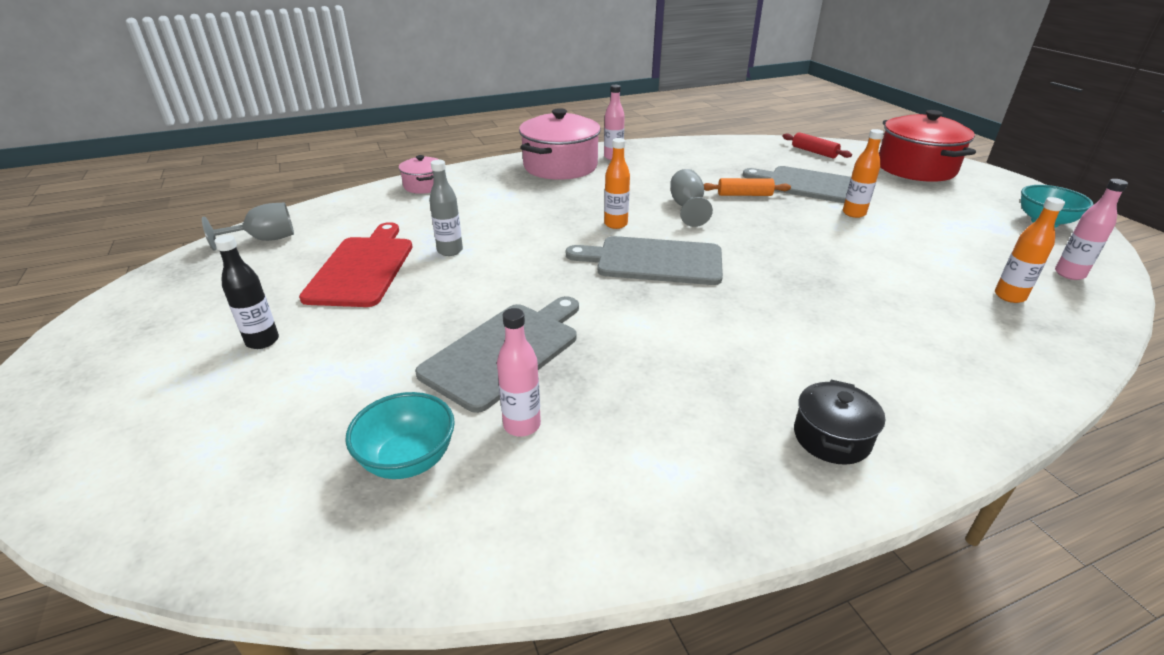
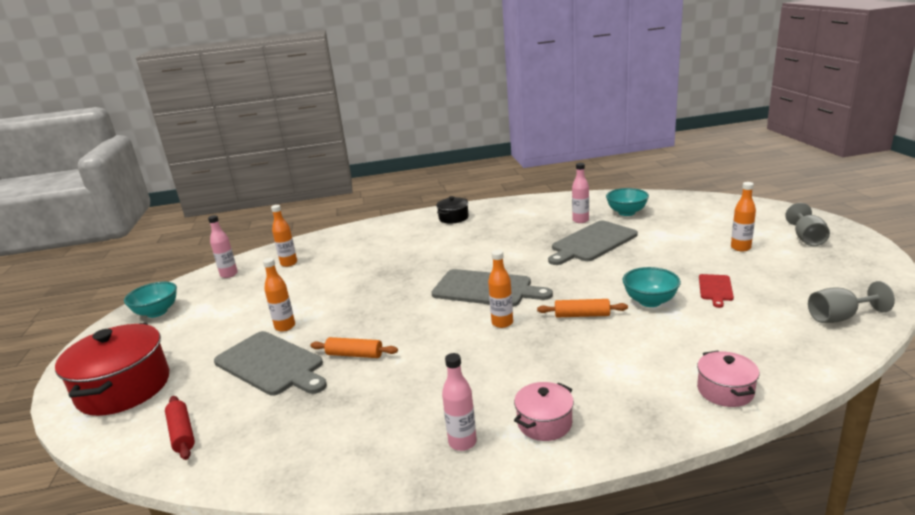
camera: 165 degrees left, 10 degrees down
black bottle [215,235,279,349] -> orange bottle [731,182,756,251]
red cutting board [299,222,413,307] -> red cutting board [699,274,734,308], size x0.50
grey bottle [429,160,463,256] -> turquoise bowl [622,267,681,307]
pink pot [519,108,601,180] -> pink pot [514,382,574,441], size x0.52
grey goblet [670,169,713,227] -> grey goblet moved to [785,203,830,246]
none -> orange rolling pin [537,299,628,317]

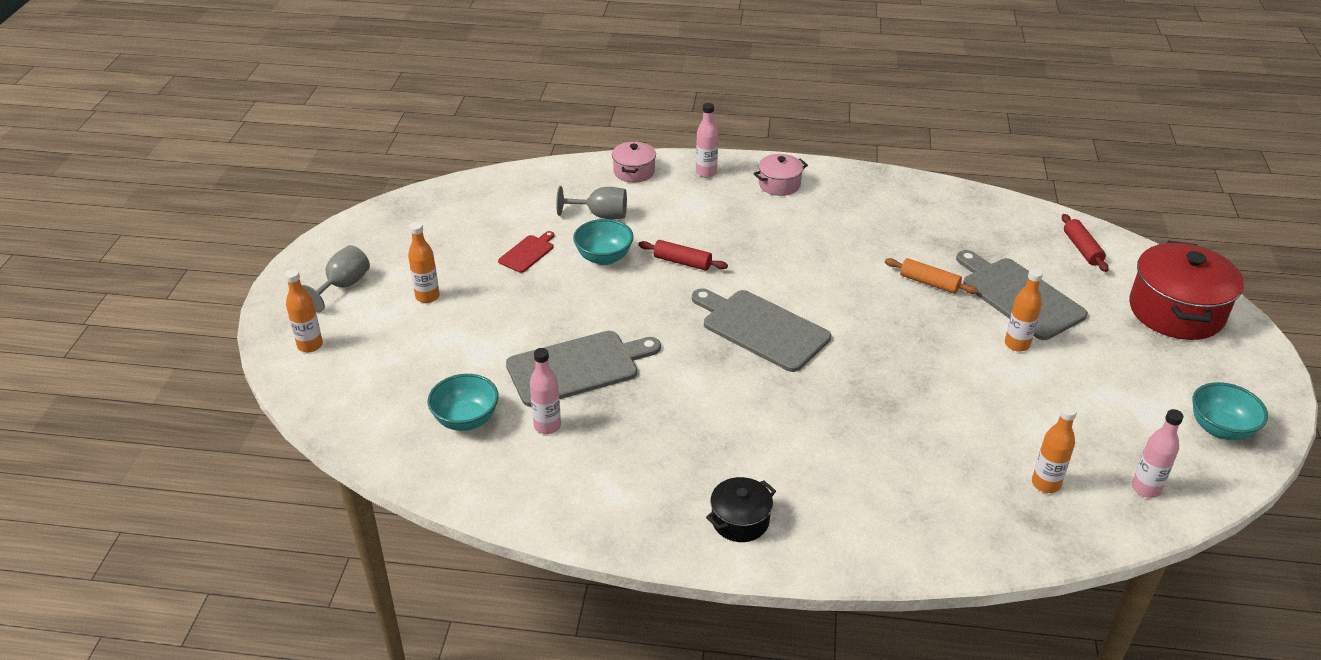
camera: 165 degrees left, 15 degrees up
pink bottle [442,353,477,451] -> pink bottle moved to [696,103,718,178]
orange bottle [488,250,513,328] -> orange bottle moved to [285,269,323,352]
orange rolling pin [537,299,628,317] -> red rolling pin [638,240,728,271]
grey goblet [808,281,895,323] -> grey goblet moved to [556,186,627,219]

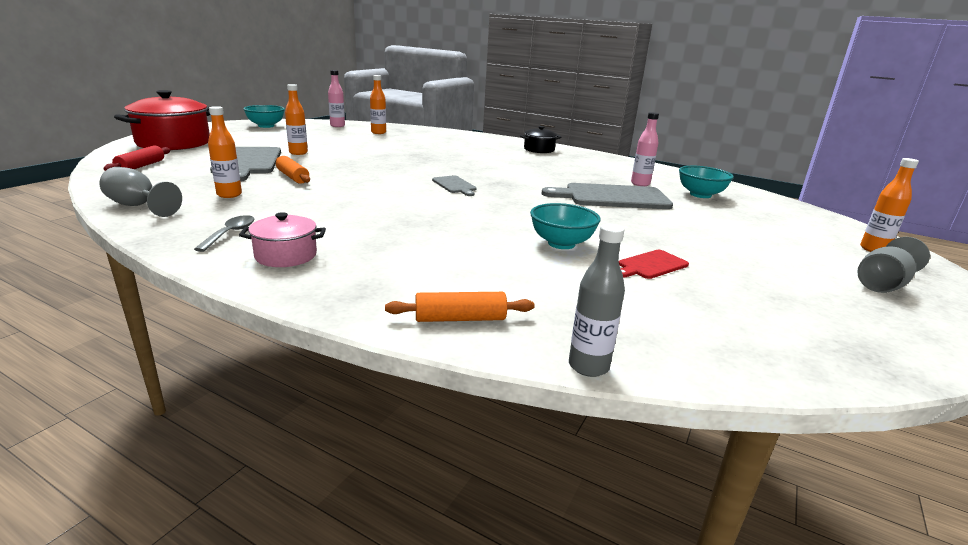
camera: 160 degrees left, 15 degrees down
orange bottle [408,222,440,303] -> orange bottle moved to [208,106,242,198]
grey goblet [556,186,627,219] -> grey goblet moved to [100,167,182,217]
pink pot [612,141,656,183] -> orange rolling pin [385,292,535,322]
red rolling pin [638,240,728,271] -> none
grey cutting board [692,288,831,372] -> grey cutting board [432,175,476,196], size x0.50
pink bottle [696,103,718,178] -> none
none -> grey spoon [194,215,254,252]
none -> grey bottle [569,224,625,377]

